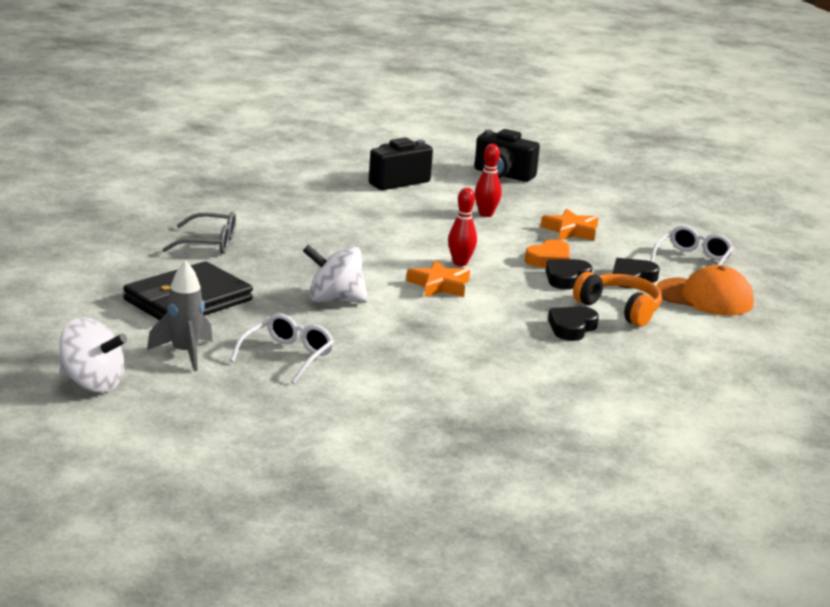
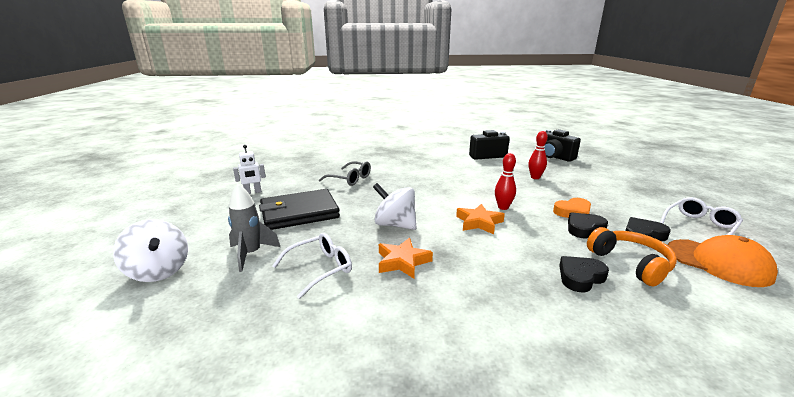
camera: 25 degrees right, 0 degrees up
orange star [541,209,598,241] -> orange star moved to [379,238,433,279]
none -> white robot [233,145,266,194]

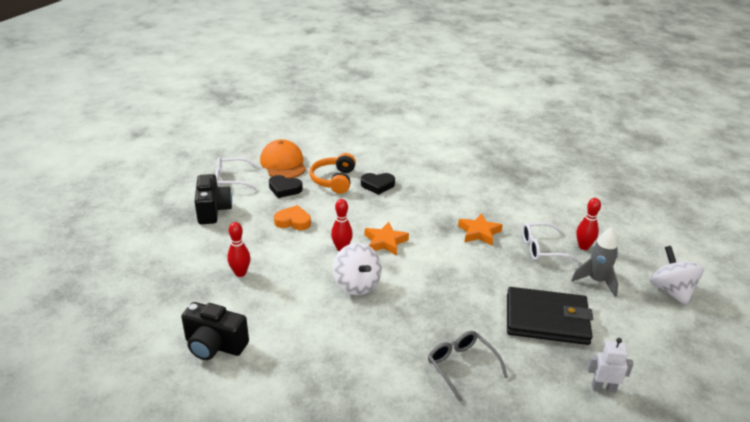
camera: 150 degrees left, 10 degrees up
white spinning top [373,183,417,230] -> white spinning top moved to [333,243,382,295]
black camera [544,129,581,162] -> black camera moved to [194,174,232,224]
black heart [568,212,608,238] -> none
none -> red bowling pin [576,198,601,250]

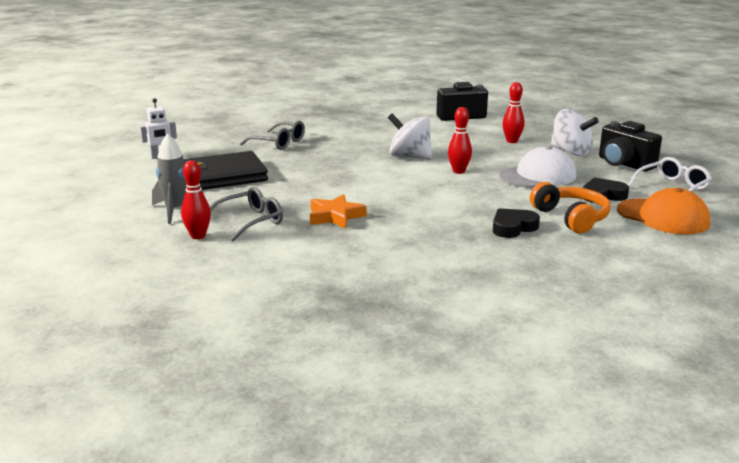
camera: 150 degrees right, 10 degrees down
orange heart [274,205,311,230] -> white cap [499,146,576,188]
orange star [365,222,409,255] -> none
white glasses [522,222,579,262] -> grey glasses [210,187,283,242]
white spinning top [650,246,704,306] -> white spinning top moved to [551,109,599,156]

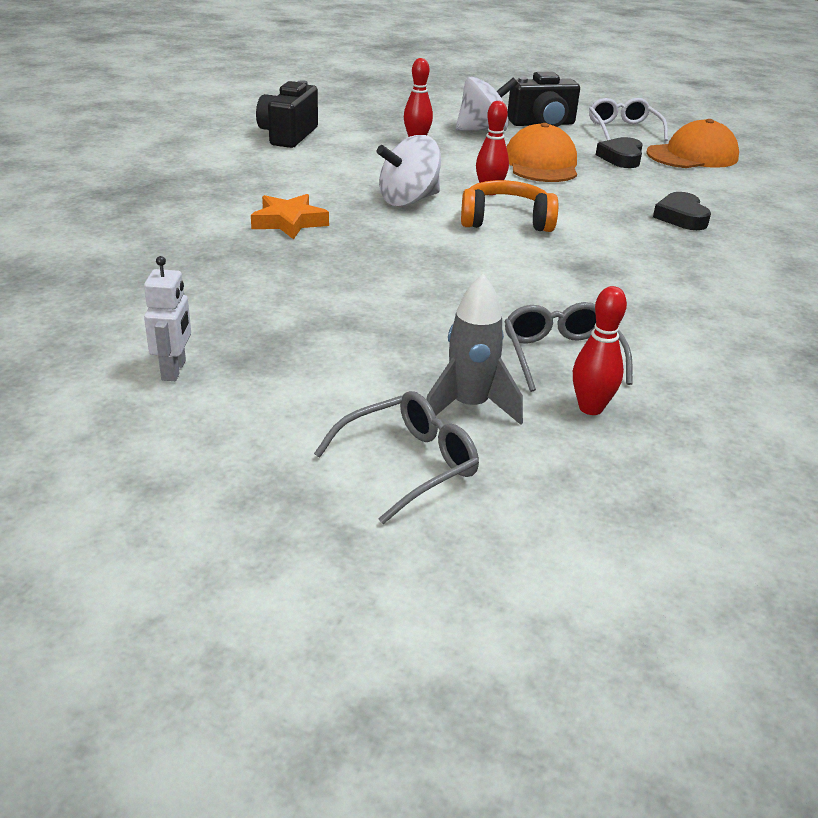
camera: 65 degrees left, 10 degrees up
black wallet [183,151,268,190] -> none
grey glasses [240,121,305,150] -> grey glasses moved to [314,391,479,524]
orange star [310,194,366,229] -> orange star moved to [251,194,329,240]
white cap [499,146,576,188] -> orange cap [506,123,577,182]
orange headphones [530,182,611,233] -> orange headphones moved to [461,180,558,232]

